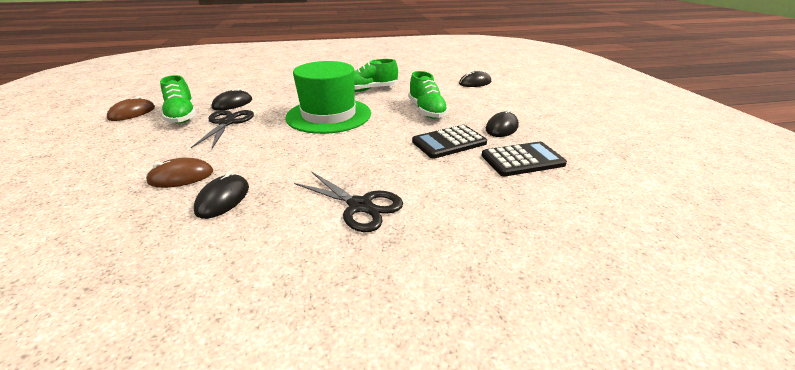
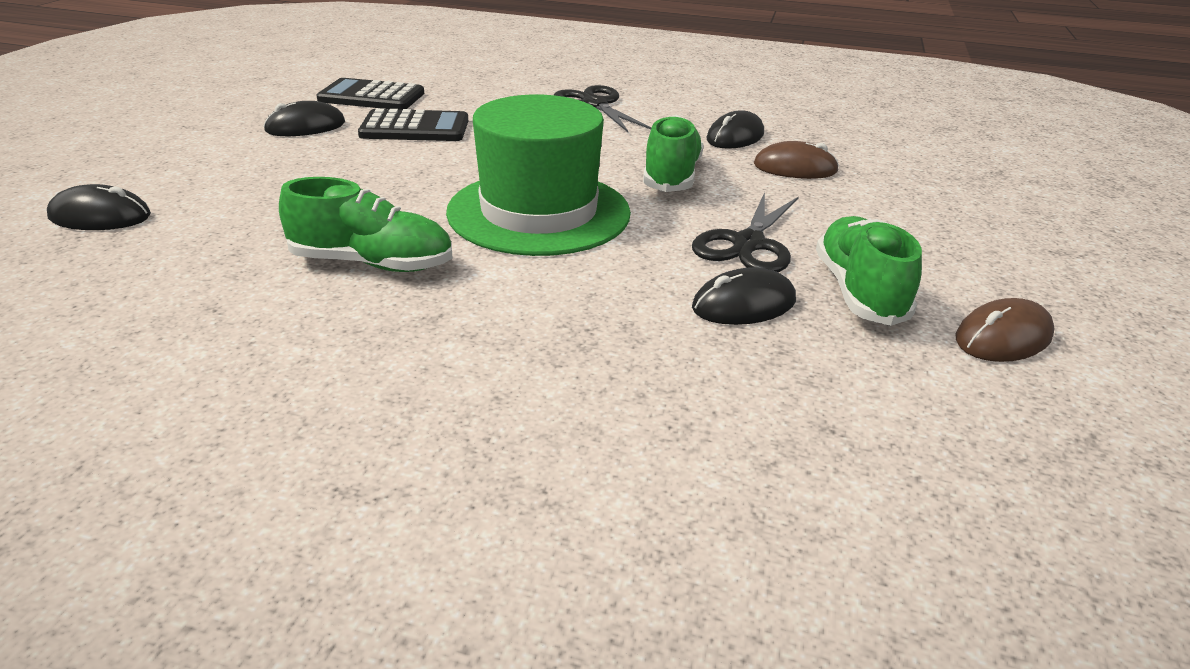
camera: 155 degrees left, 0 degrees up
green shoe [408,71,448,118] -> green shoe moved to [643,115,704,192]

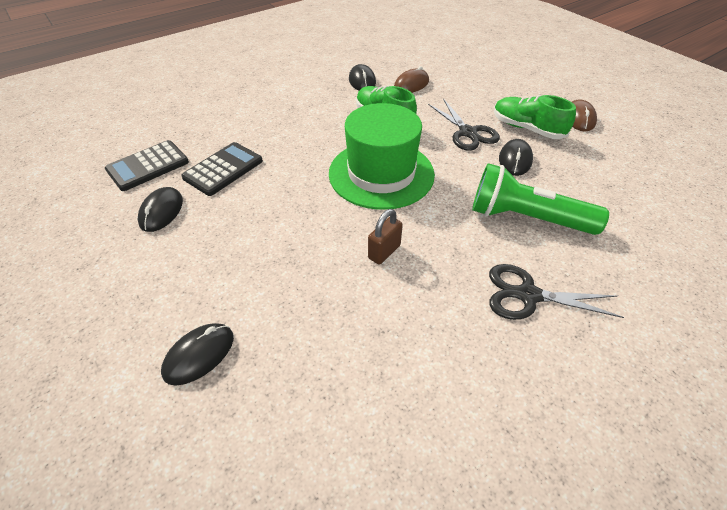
camera: 50 degrees left, 15 degrees up
green shoe [279,177,453,272] -> brown padlock [368,209,403,265]
black scissors [554,85,651,132] -> black scissors moved to [489,264,624,320]
none -> green flashlight [472,163,609,235]

